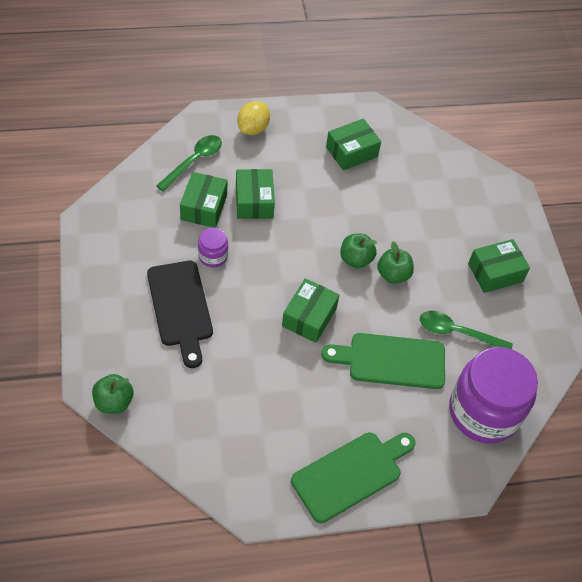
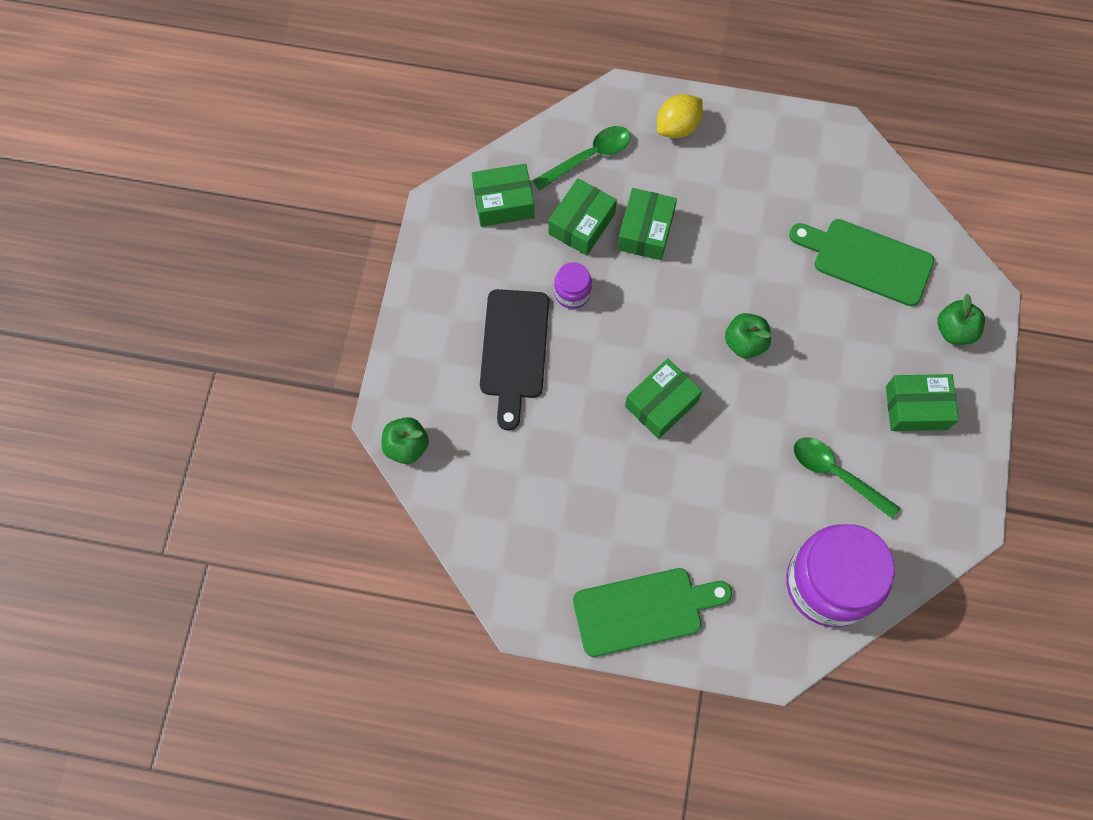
camera: 25 degrees right, 15 degrees up
green cutting board [321,333,445,389] -> green cutting board moved to [789,219,934,306]
green box [326,119,381,170] -> green box moved to [472,164,534,227]
green apple [377,241,414,284] -> green apple moved to [937,294,985,345]

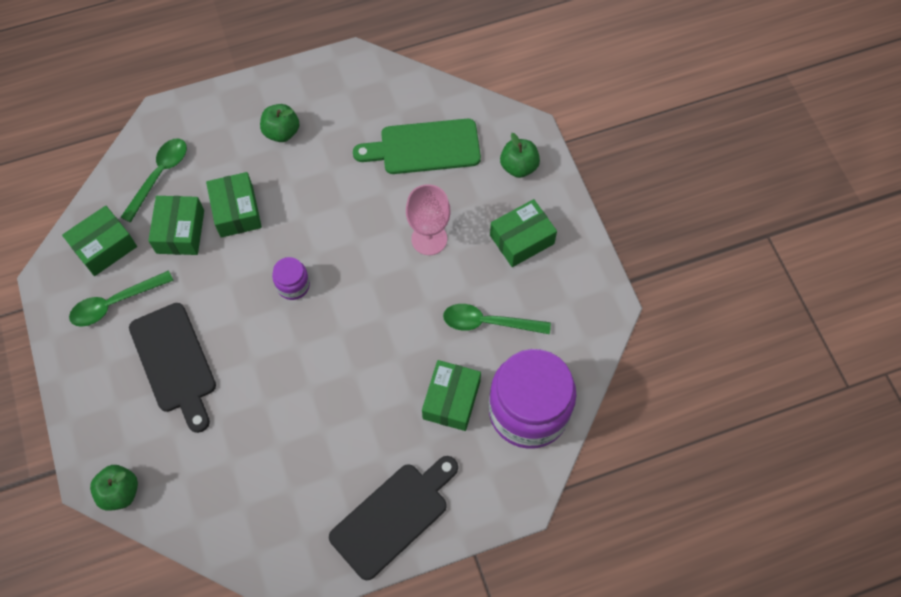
camera: 30 degrees left, 5 degrees down
purple jar [554,262,592,309] -> purple jar moved to [272,257,310,300]
green cutting board [573,568,732,657] -> black cutting board [329,456,458,580]
green box [625,358,702,439] -> green box moved to [422,360,481,431]
yellow lemon [657,94,703,138] -> none
green apple [725,313,771,358] -> green apple moved to [260,104,299,142]
none -> green spoon [69,270,174,327]
none -> pink goblet [406,184,451,255]

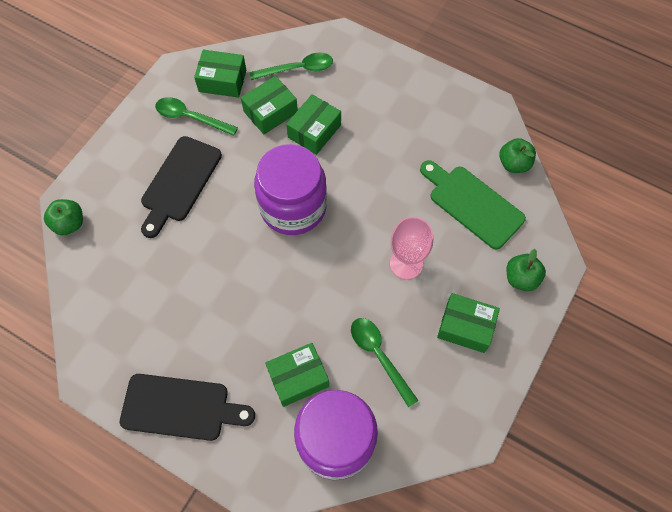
camera: 50 degrees right, 0 degrees up
green apple [260,104,299,142] -> green apple moved to [499,138,536,173]
purple jar [272,257,310,300] -> purple jar [254,144,327,235], size x2.27

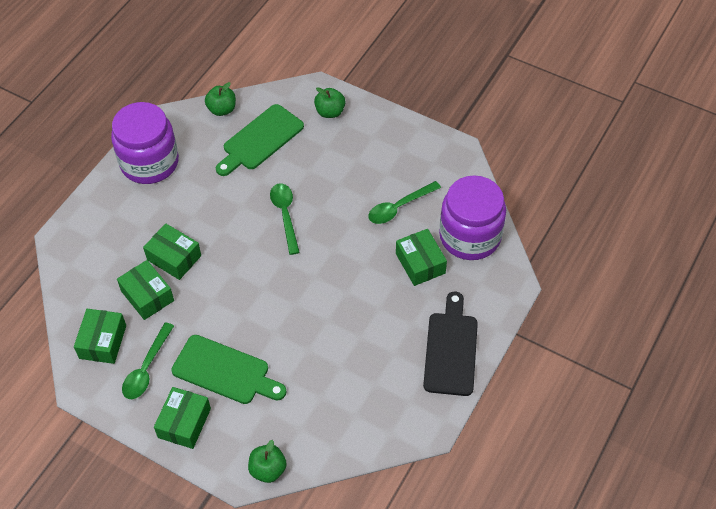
camera: 90 degrees left, 10 degrees down
black cutting board [141,136,222,238] -> green cutting board [171,335,286,404]
green spoon [249,52,333,80] -> green spoon moved to [270,183,300,255]
purple jar [254,144,327,235] -> purple jar moved to [111,102,179,184]
pink goblet [390,217,433,279] -> none
green box [437,293,500,353] -> green box moved to [154,387,211,449]

